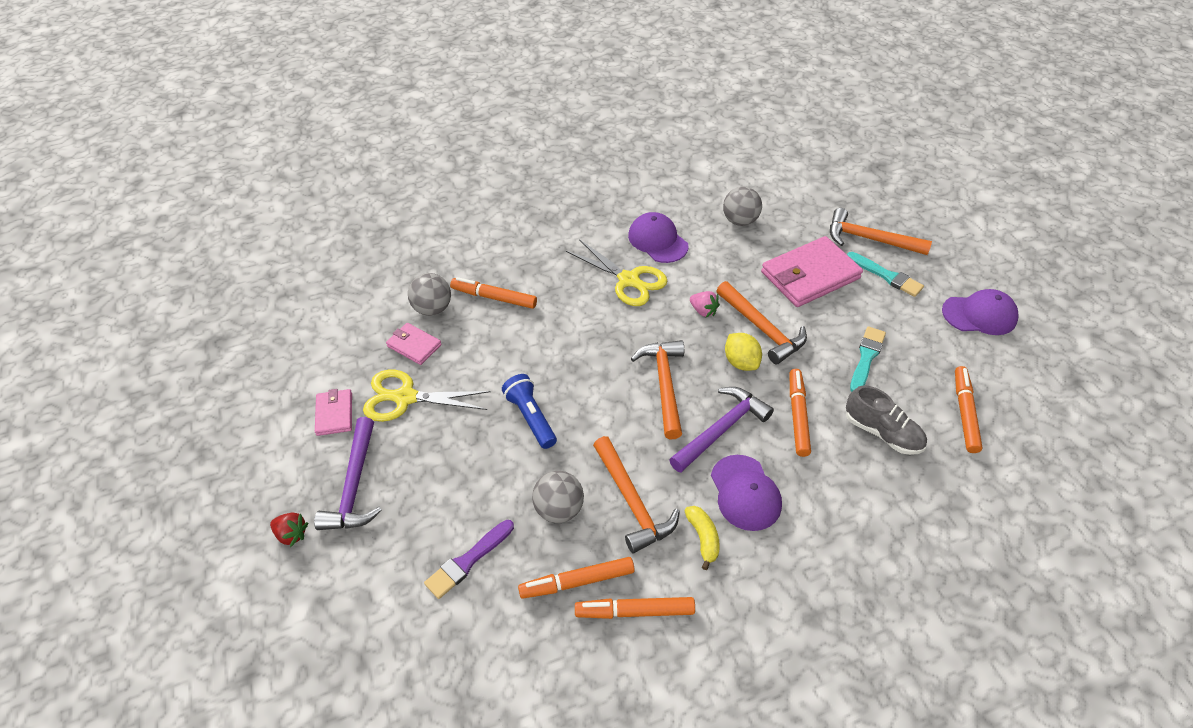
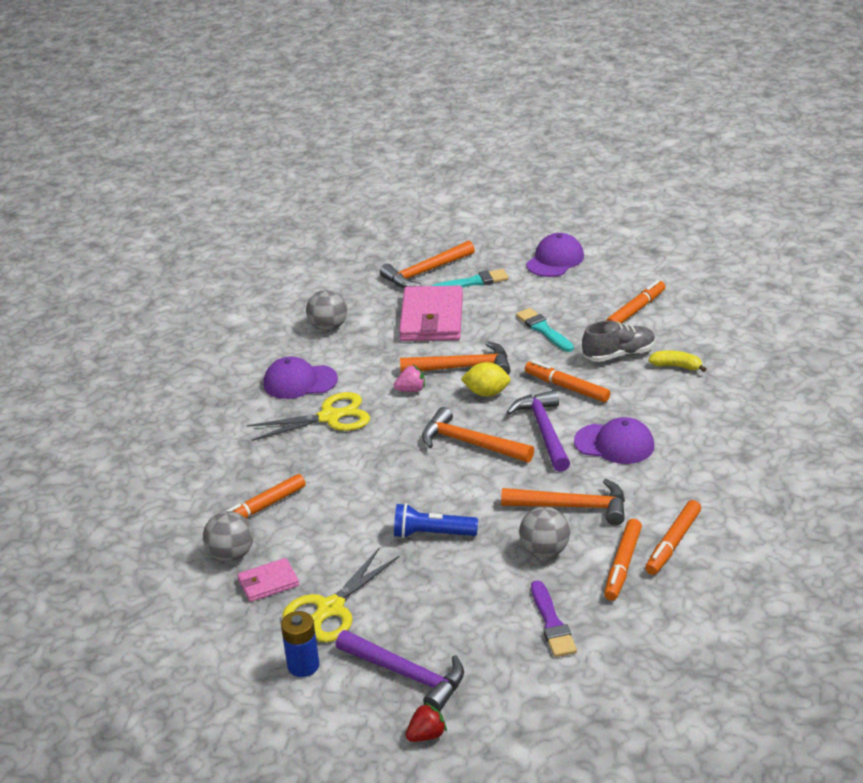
camera: 55 degrees left, 15 degrees down
pink wallet [315,389,352,436] -> blue battery [281,611,319,677]
yellow banana [684,506,720,570] -> yellow banana moved to [649,350,706,372]
orange marker [955,366,983,453] -> orange marker turned 90 degrees clockwise [606,280,665,324]

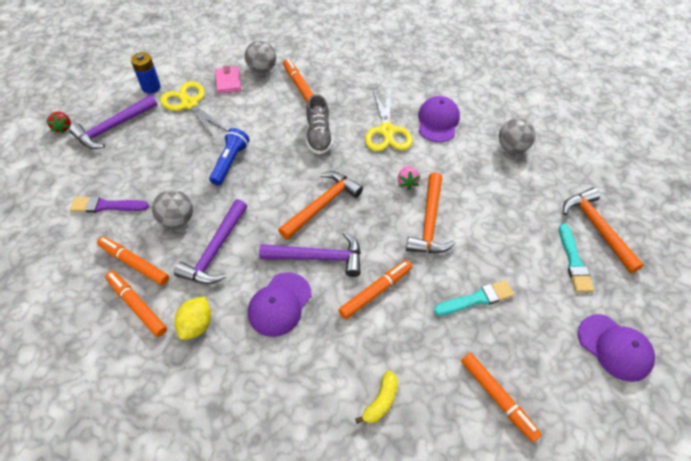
camera: 100 degrees right, 20 degrees up
pink wallet [399,285,463,341] -> none
yellow lemon [461,362,511,397] -> yellow lemon moved to [174,296,211,340]
orange hammer [501,479,625,525] -> purple hammer [174,199,247,284]
grey shoe [582,321,655,362] -> grey shoe moved to [306,94,333,154]

